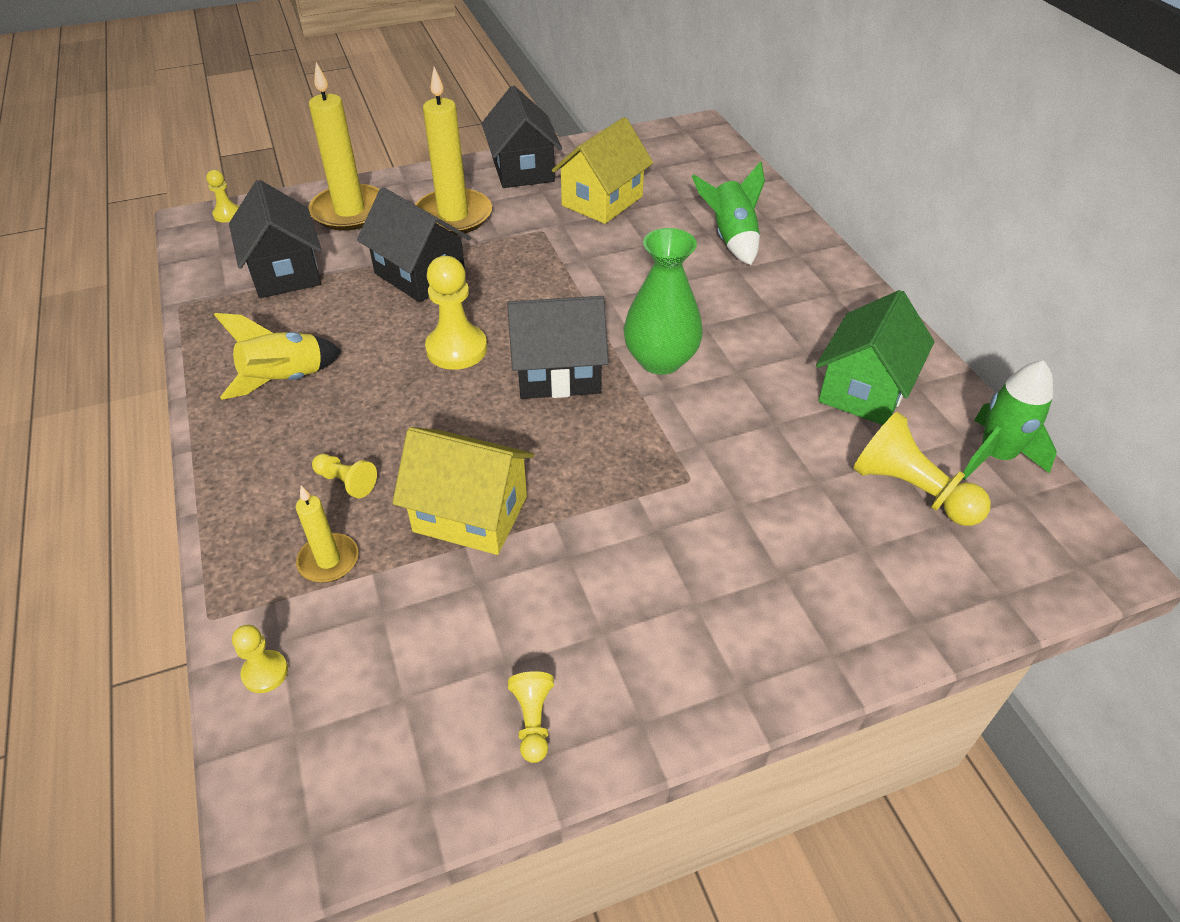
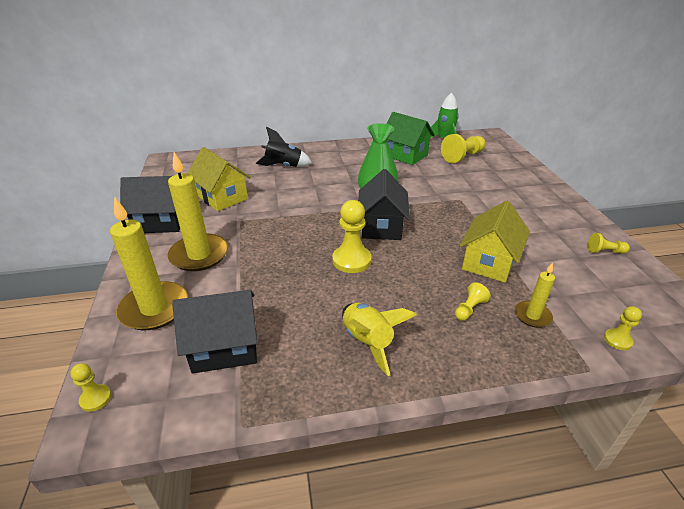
camera: 80 degrees left, 10 degrees down
black house [357,187,471,302] -> none
green rocket [692,161,765,265] -> black rocket [255,127,312,167]

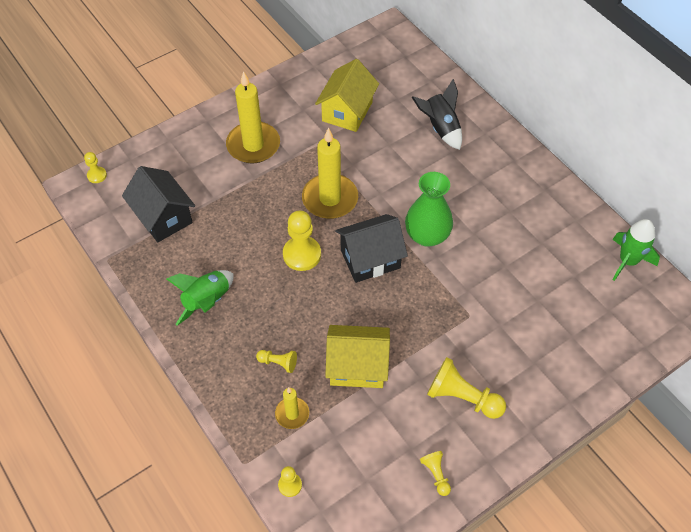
camera: 65 degrees right, 20 degrees up
yellow candle [110,197,188,331] -> yellow candle moved to [302,127,358,219]
black house [120,176,180,233] -> none
yellow rocket [342,303,417,376] -> green rocket [166,270,234,326]
green house [386,112,435,165] -> none
yellow pawn [441,134,486,163] -> yellow pawn moved to [427,357,506,419]

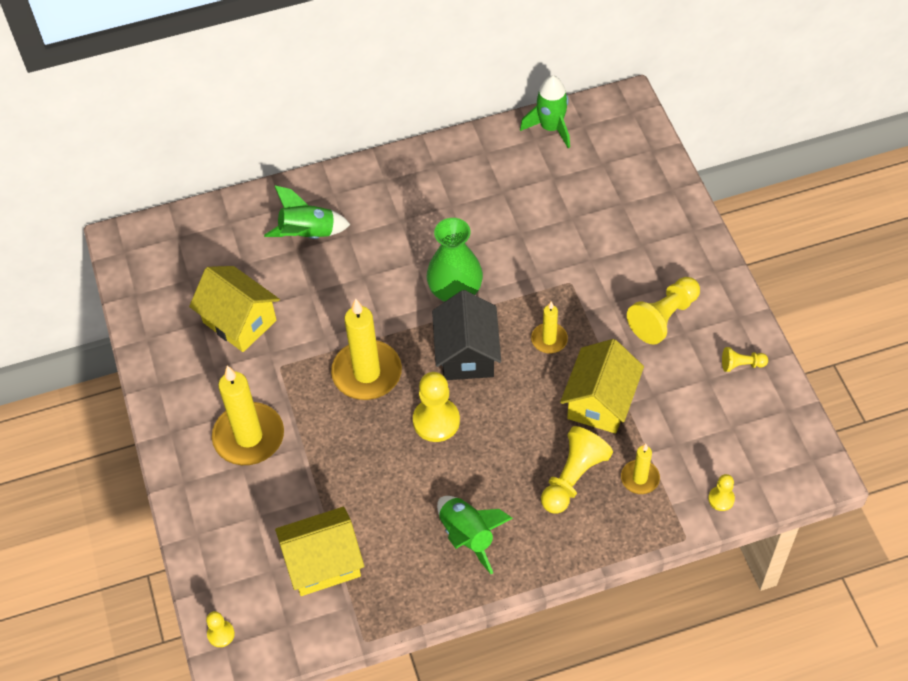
camera: 70 degrees left, 0 degrees up
black house [122,166,195,242] -> yellow house [275,507,364,596]
yellow pawn [256,350,297,373] -> yellow pawn [541,426,613,514], size x1.88
black rocket [412,79,462,150] -> green rocket [264,186,351,239]
none -> yellow candle [531,302,568,353]

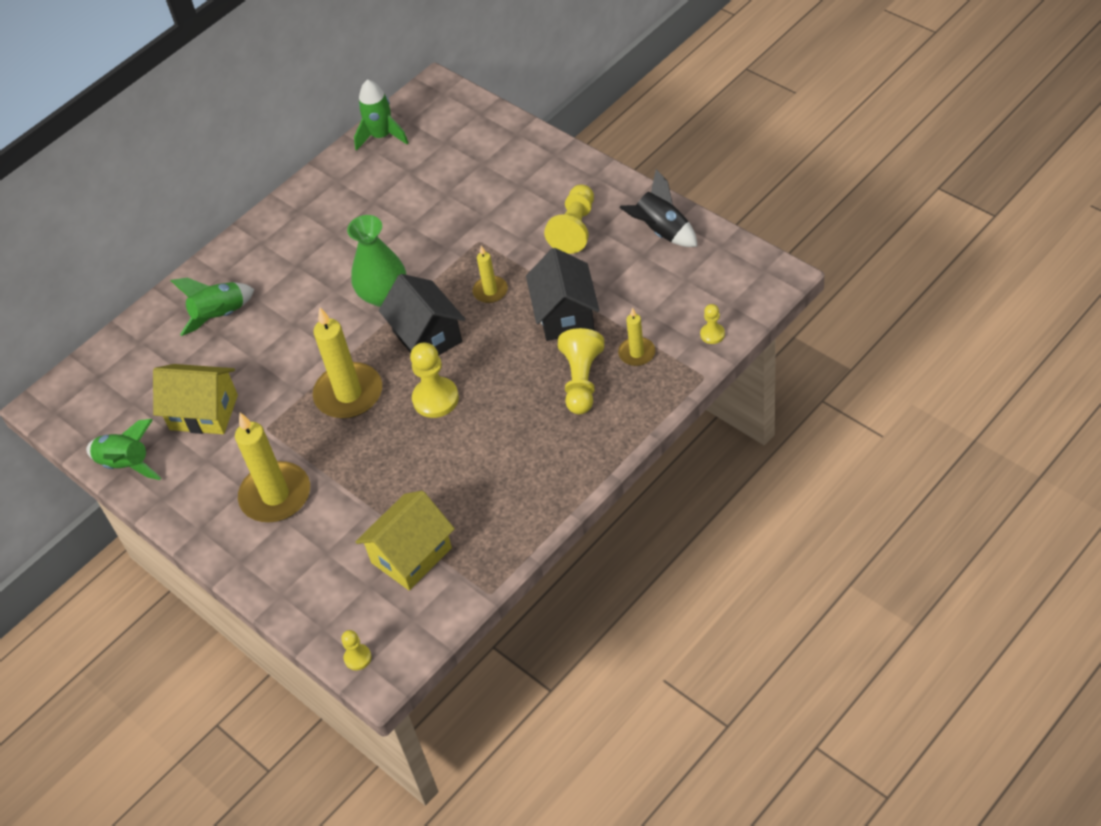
camera: 25 degrees left, 5 degrees down
green rocket [437,496,513,574] -> green rocket moved to [86,419,161,480]
yellow house [560,339,644,434] -> black house [526,248,600,341]
yellow pawn [722,347,768,372] -> black rocket [619,169,698,247]

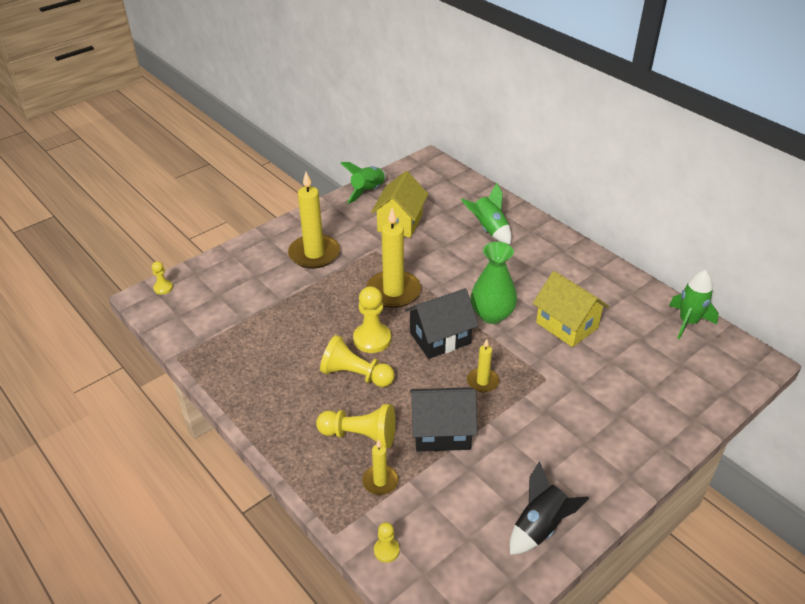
camera: 90 degrees right, 10 degrees down
yellow house [356,491,455,590] -> yellow house moved to [533,271,609,347]
yellow pawn [544,185,594,254] -> yellow pawn moved to [320,335,395,387]

